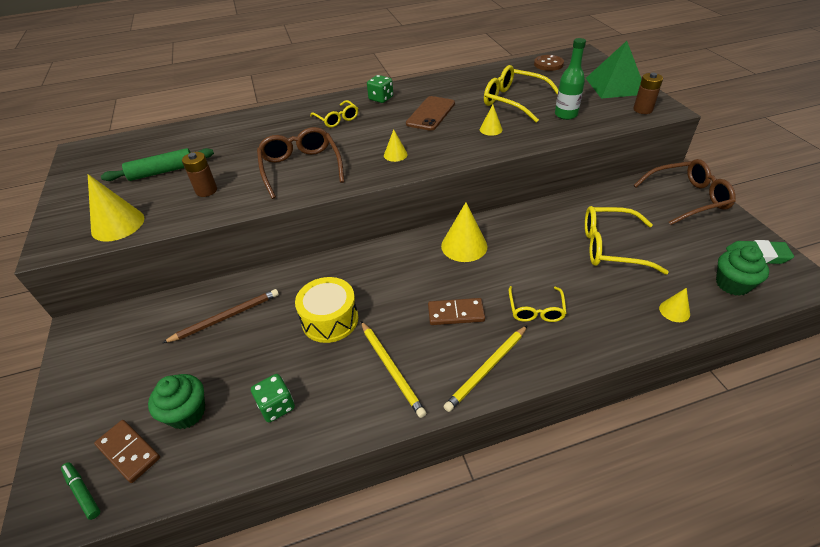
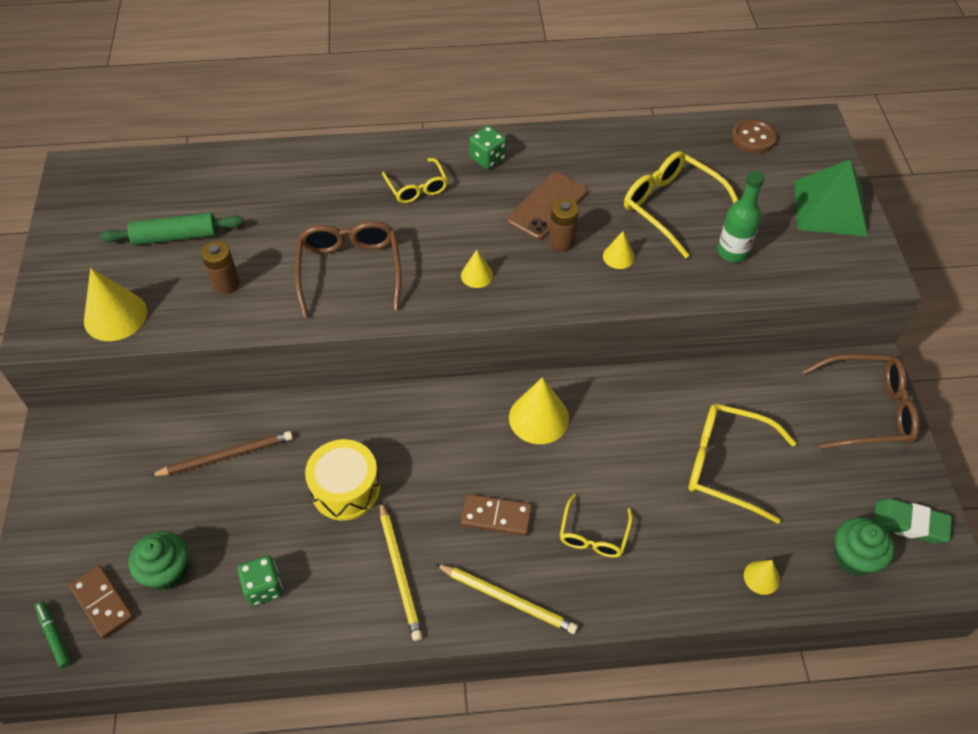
camera: 10 degrees right, 10 degrees up
yellow pencil [443,325,528,412] -> yellow pencil turned 120 degrees counterclockwise [435,564,578,634]
brown battery [633,73,663,114] -> brown battery moved to [549,198,579,251]

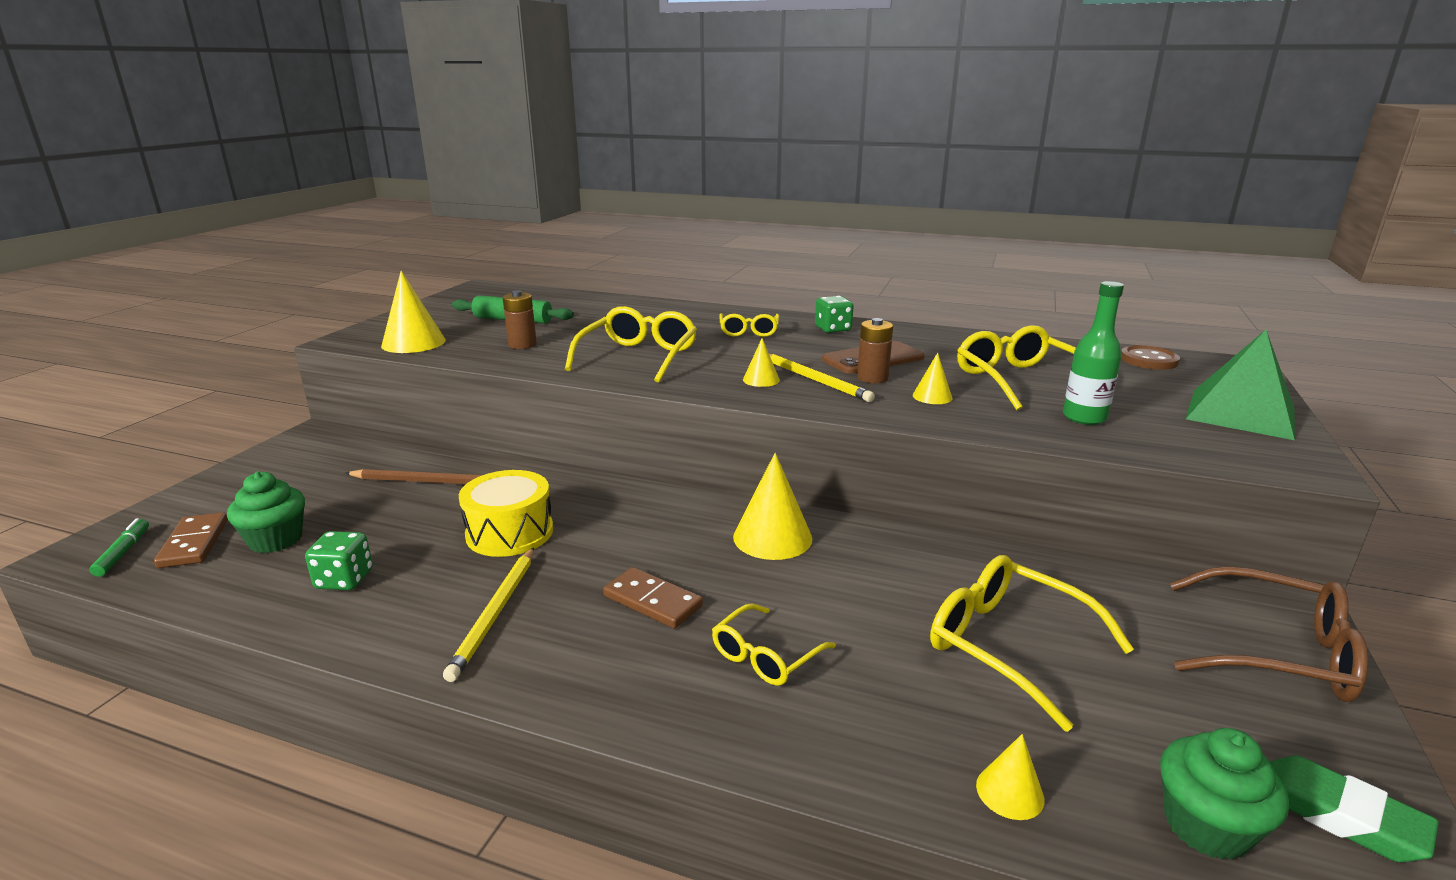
camera: 25 degrees right, 30 degrees down
brown glasses [294,221,401,318] -> yellow glasses [565,306,697,382]
yellow pencil [435,564,578,634] -> yellow pencil moved to [769,354,875,402]

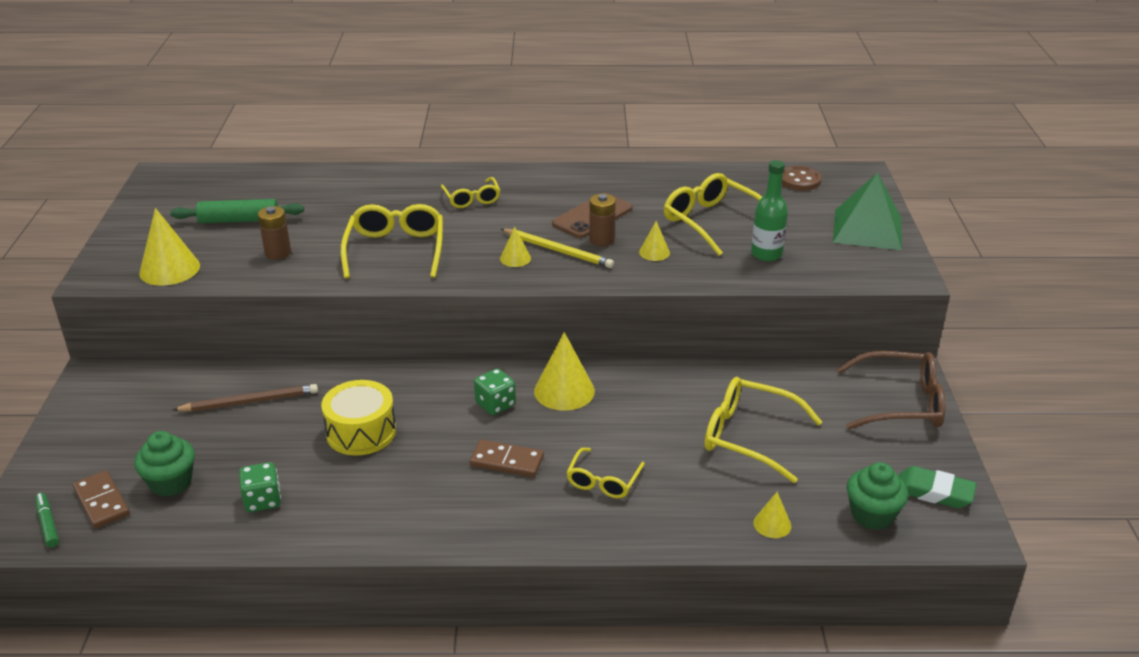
camera: 20 degrees left, 10 degrees up
yellow pencil [443,547,534,682] -> none
green dice [815,296,854,333] -> green dice moved to [474,368,516,415]

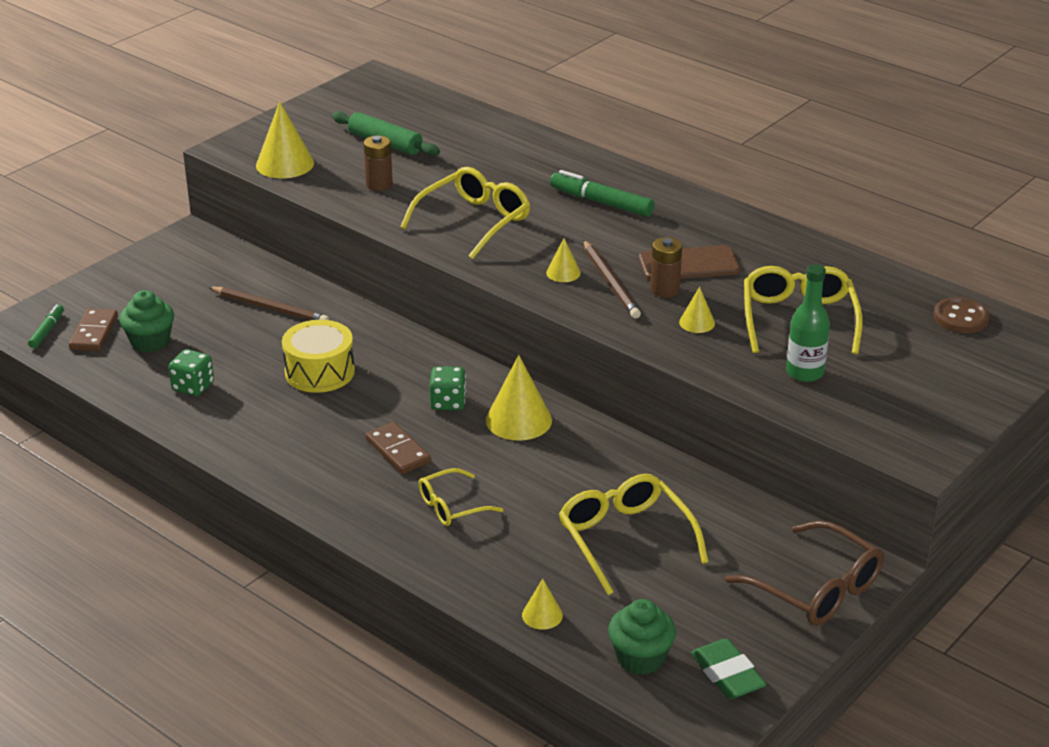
camera: 40 degrees right, 0 degrees up
yellow glasses [441,177,500,208] -> green marker [550,170,654,217]
yellow pencil [501,229,614,268] -> brown pencil [583,240,641,319]
green pyramid [833,172,902,250] -> none

